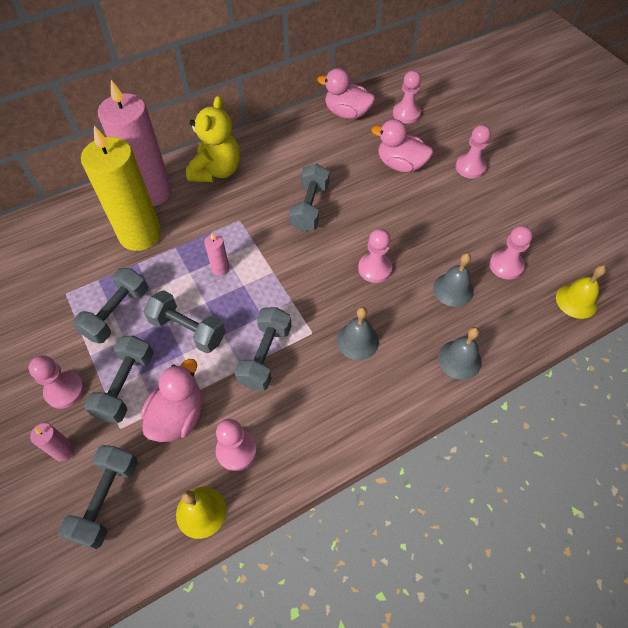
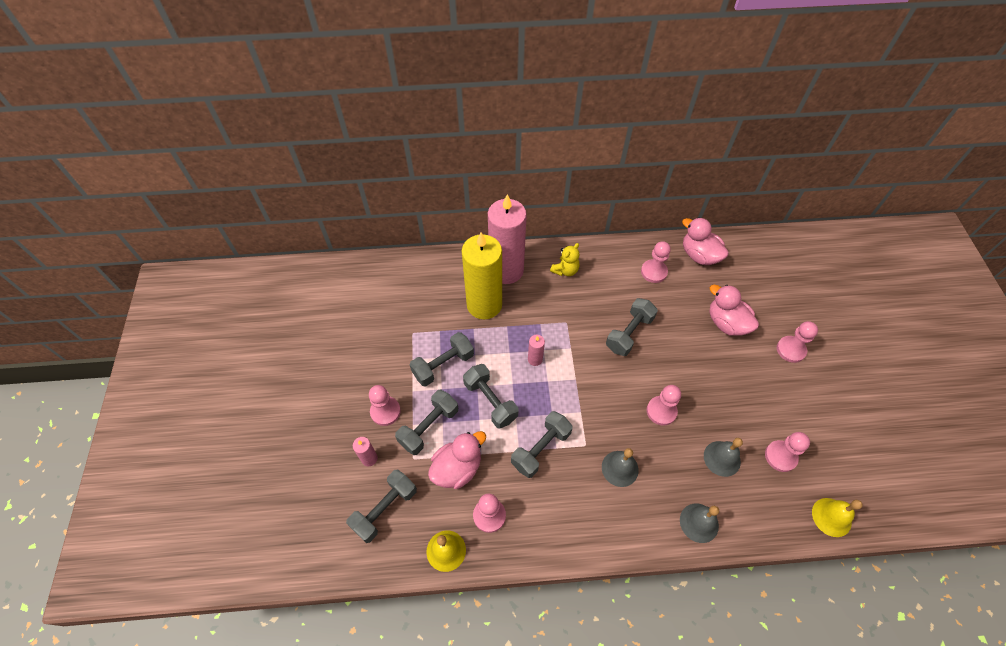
camera: 25 degrees right, 0 degrees up
yellow teddy bear [186,96,240,182] -> yellow teddy bear [550,243,579,276], size x0.57
pink pawn [393,71,421,123] -> pink pawn moved to [641,241,671,283]

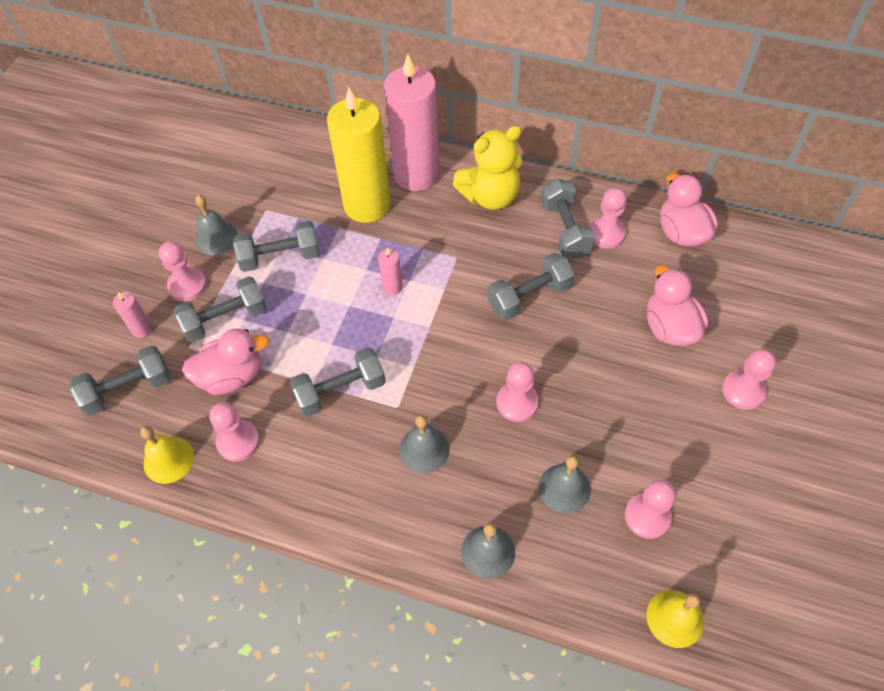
camera: 25 degrees right, 0 degrees up
grey dumbbell [463,364,518,429] -> grey dumbbell moved to [541,178,595,259]
yellow teddy bear [550,243,579,276] -> yellow teddy bear [452,126,522,210], size x1.74
none -> grey bell [195,195,238,255]

